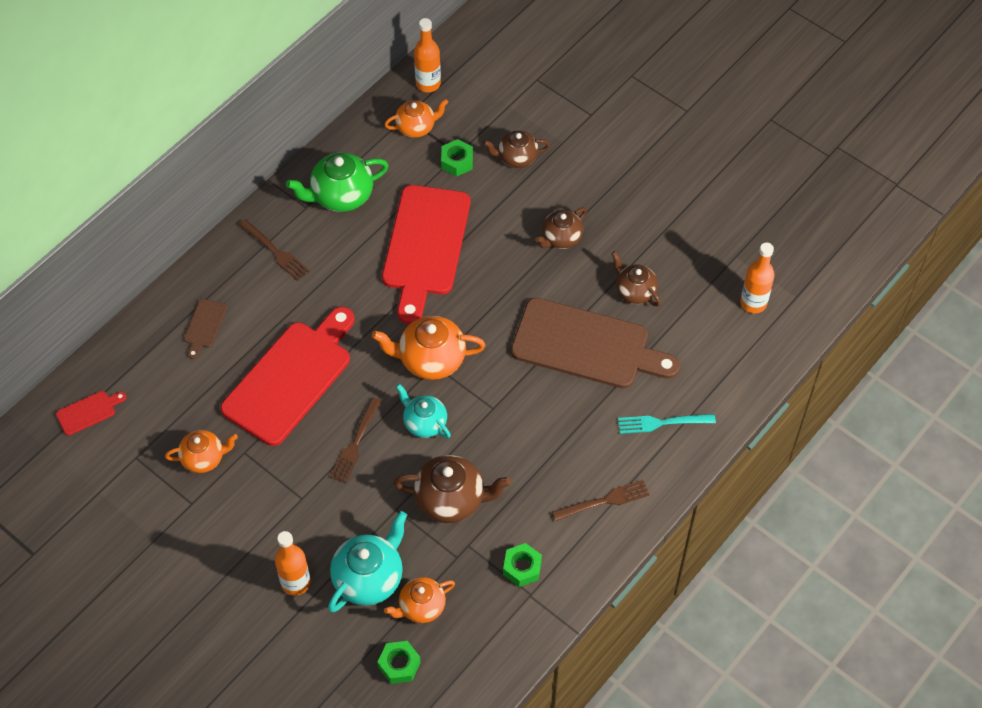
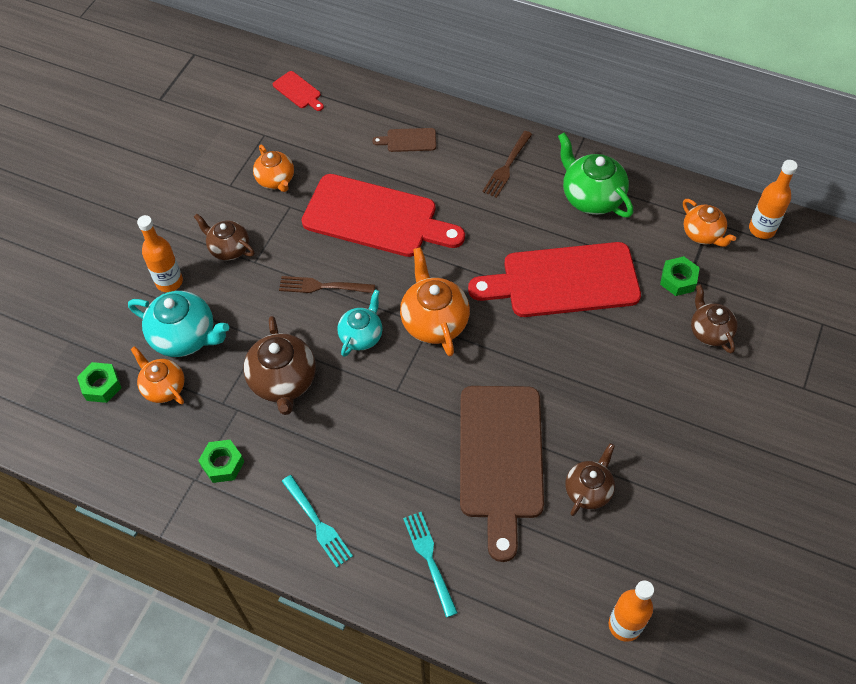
camera: 75 degrees right, 0 degrees up
brown teapot [535,208,587,249] -> brown teapot moved to [194,214,255,261]
brown fork [552,480,650,521] -> turquoise fork [282,475,353,567]

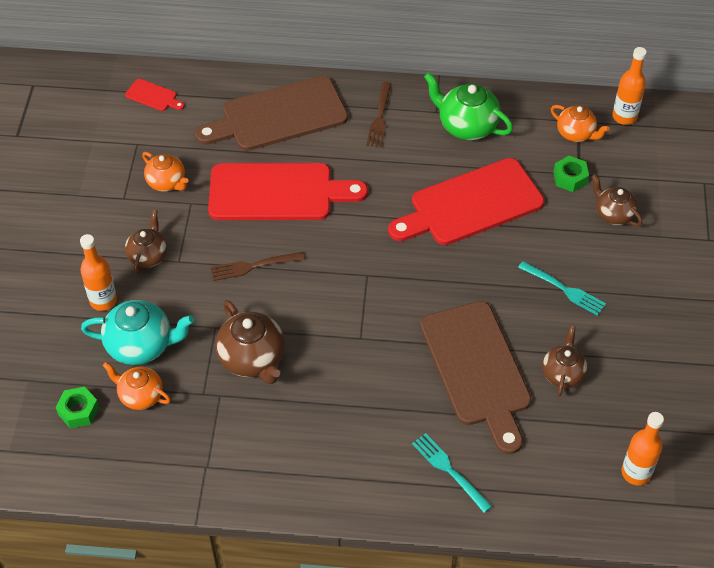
camera: 20 degrees left, 5 degrees down
brown teapot [194,214,255,261] -> brown teapot turned 90 degrees clockwise [125,210,167,275]
green nut [198,440,244,483] -> none
turquoise fork [282,475,353,567] -> turquoise fork moved to [518,261,606,316]
turquoise teapot [337,290,383,357] -> none
brown cutting board [372,128,436,152] -> brown cutting board [195,76,348,151], size x2.42
orange teapot [400,247,470,356] -> none

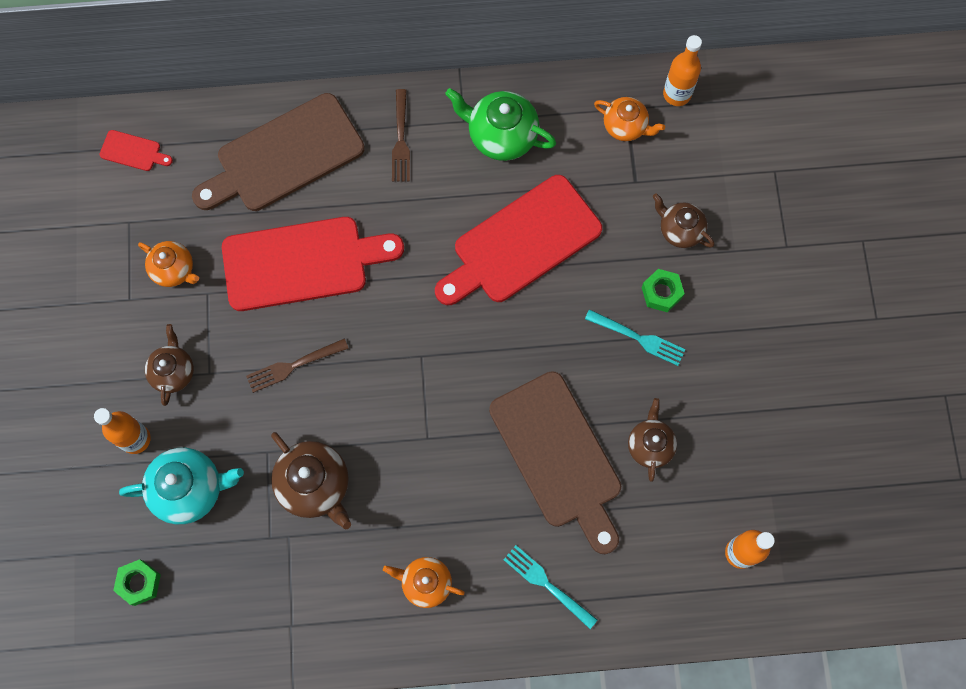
camera: 10 degrees left, 20 degrees up
orange teapot [103,362,171,410] -> orange teapot moved to [383,557,465,608]
green nut [553,156,589,192] -> green nut moved to [642,269,685,312]

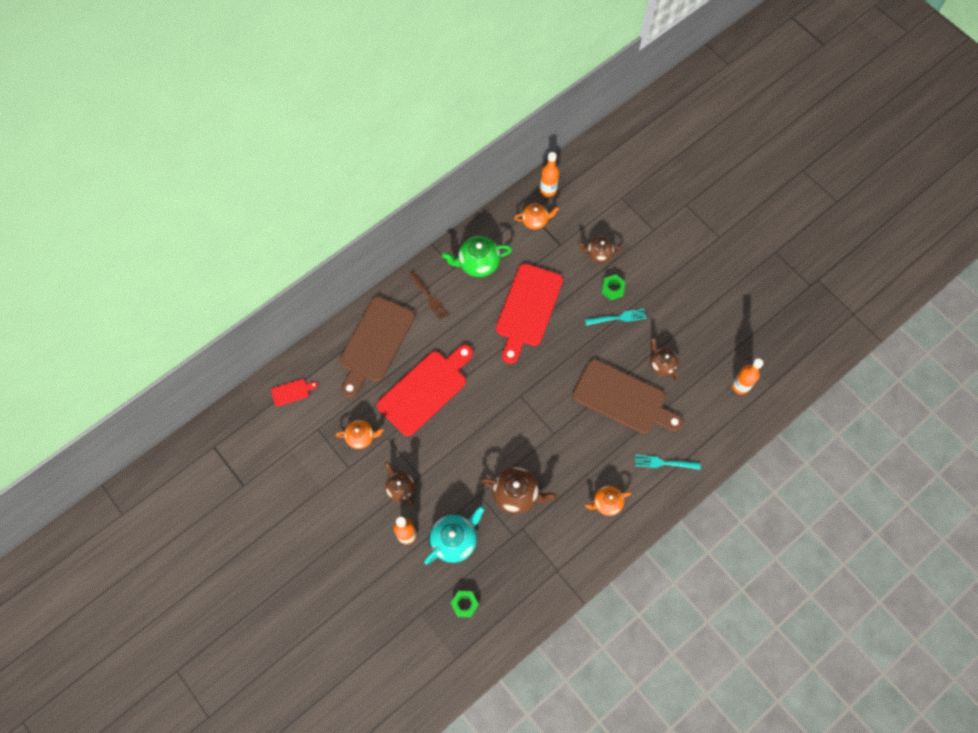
camera: 35 degrees left, 5 degrees down
brown fork [246,338,349,393] -> none

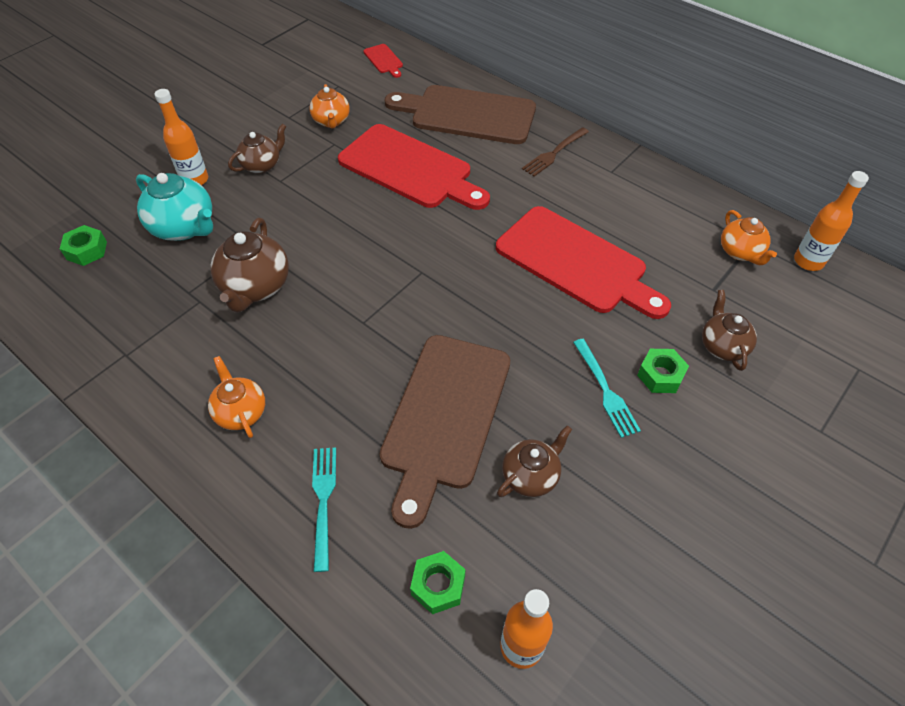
camera: 80 degrees right, 15 degrees down
green teapot [442,236,512,277] -> none
red cutting board [496,263,563,364] -> red cutting board turned 150 degrees counterclockwise [496,206,671,319]
none -> green nut [410,551,465,614]

